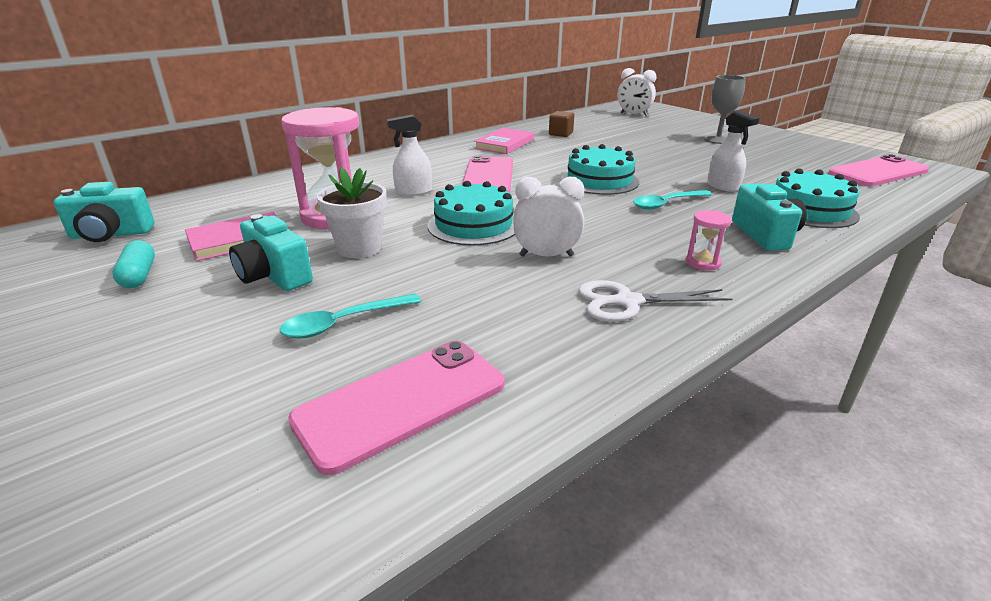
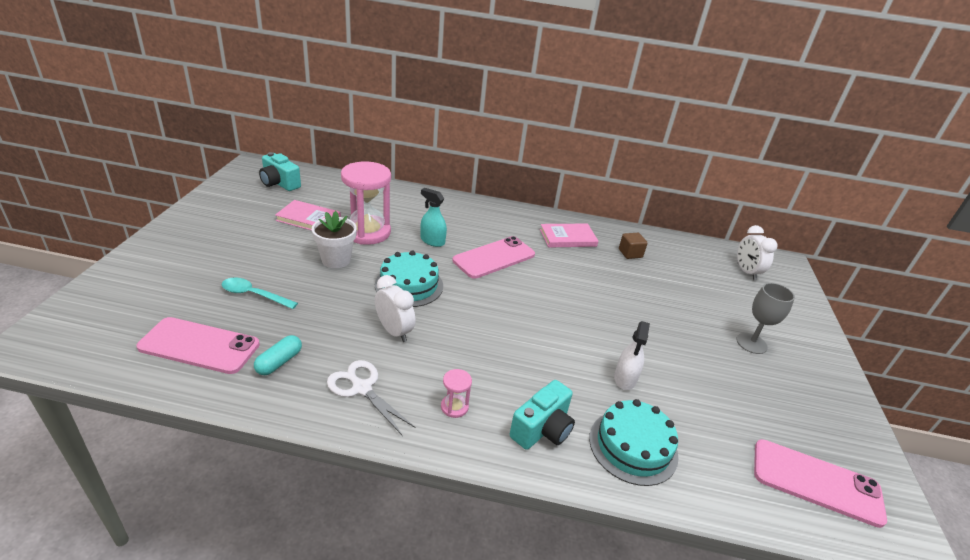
camera: 45 degrees right, 5 degrees up
turquoise capsule [112,240,155,288] -> turquoise capsule moved to [254,335,302,375]
turquoise camera [229,214,313,291] -> none
white spray bottle [387,115,432,196] -> turquoise spray bottle [421,188,447,247]
turquoise cake [561,144,639,195] -> none
turquoise spoon [633,190,712,210] -> none

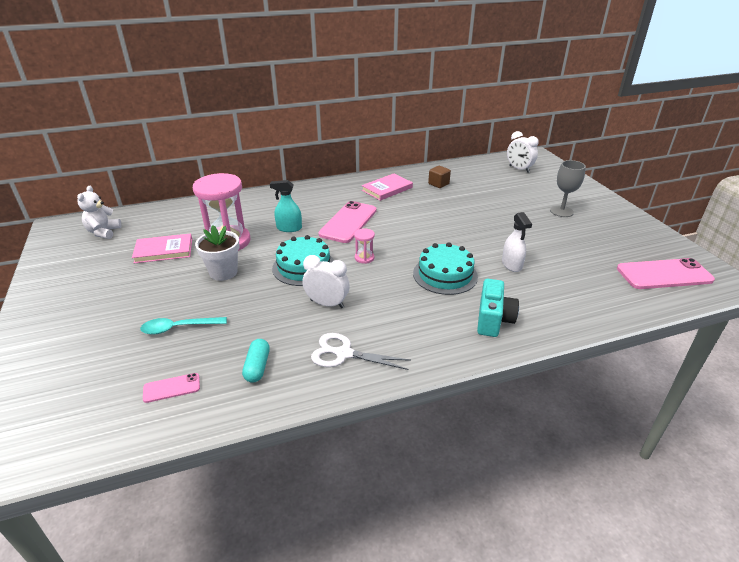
camera: 25 degrees left, 0 degrees up
pink phone [136,317,260,374] -> pink phone [143,373,200,403], size x0.49
turquoise camera [259,152,301,191] -> white teddy bear [77,186,122,239]
pink hourglass [441,369,472,418] -> pink hourglass moved to [354,229,375,264]
turquoise cake [589,399,678,486] -> turquoise cake moved to [413,242,478,295]

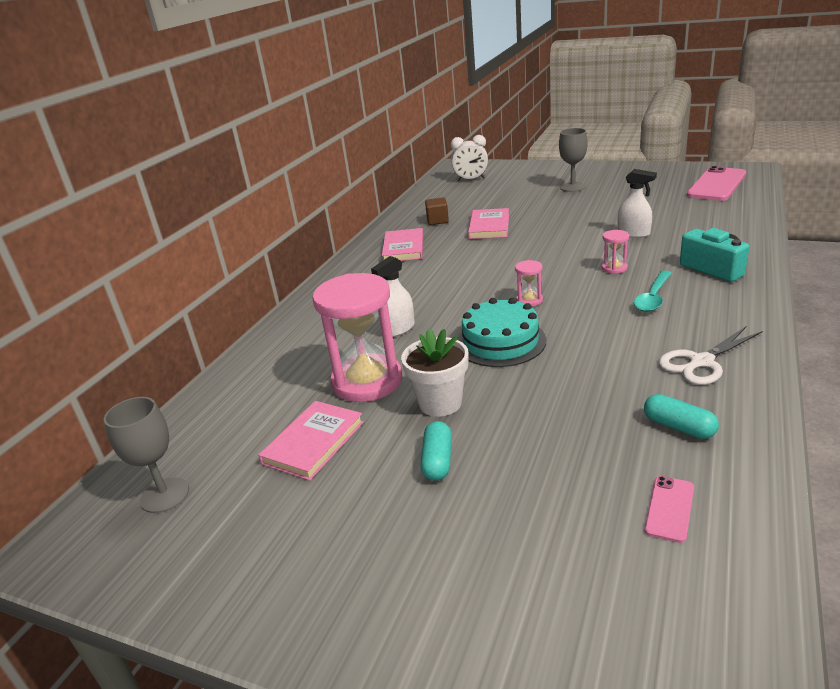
camera: 45 degrees left, 5 degrees down
white teddy bear [77,186,122,239] -> grey goblet [104,397,189,513]
turquoise spoon [140,317,227,335] -> turquoise spoon moved to [634,270,672,312]
turquoise spray bottle [270,180,302,232] -> white spray bottle [371,256,415,337]
white clock [303,255,350,308] -> none
pink phone [318,201,377,243] -> none
turquoise cake [413,242,478,295] -> pink hourglass [602,230,629,274]
none -> turquoise capsule [421,421,452,481]
none -> pink book [468,208,509,239]

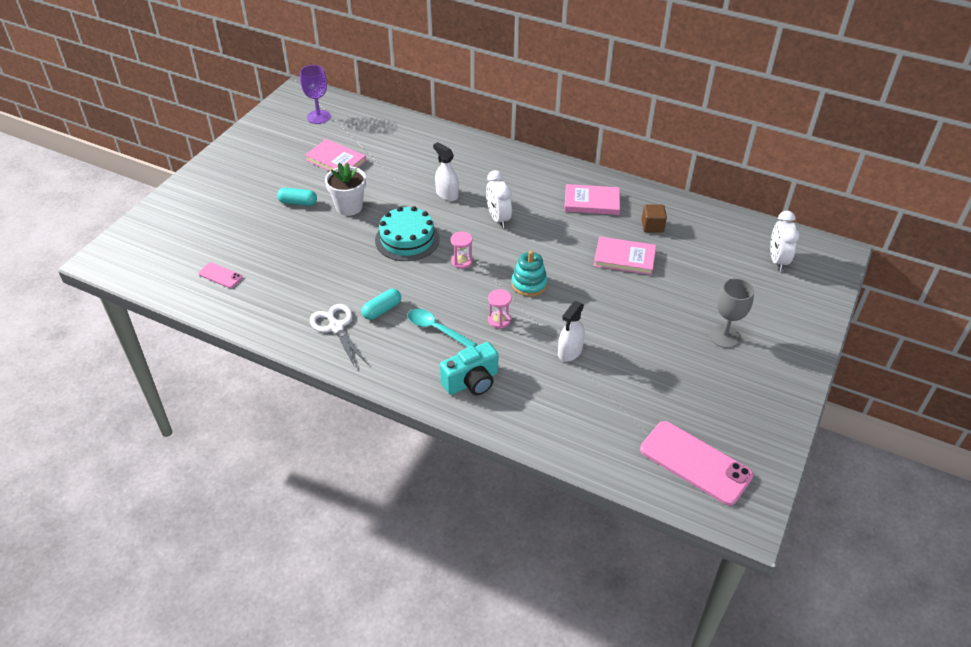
camera: 90 degrees right, 15 degrees up
grey goblet [104,397,189,513] -> purple goblet [300,65,331,124]
pink hourglass [312,273,402,402] -> none
turquoise capsule [644,394,719,439] -> turquoise capsule moved to [361,289,401,320]
none -> white clock [486,170,512,228]
none -> turquoise stacking toy [512,251,548,297]

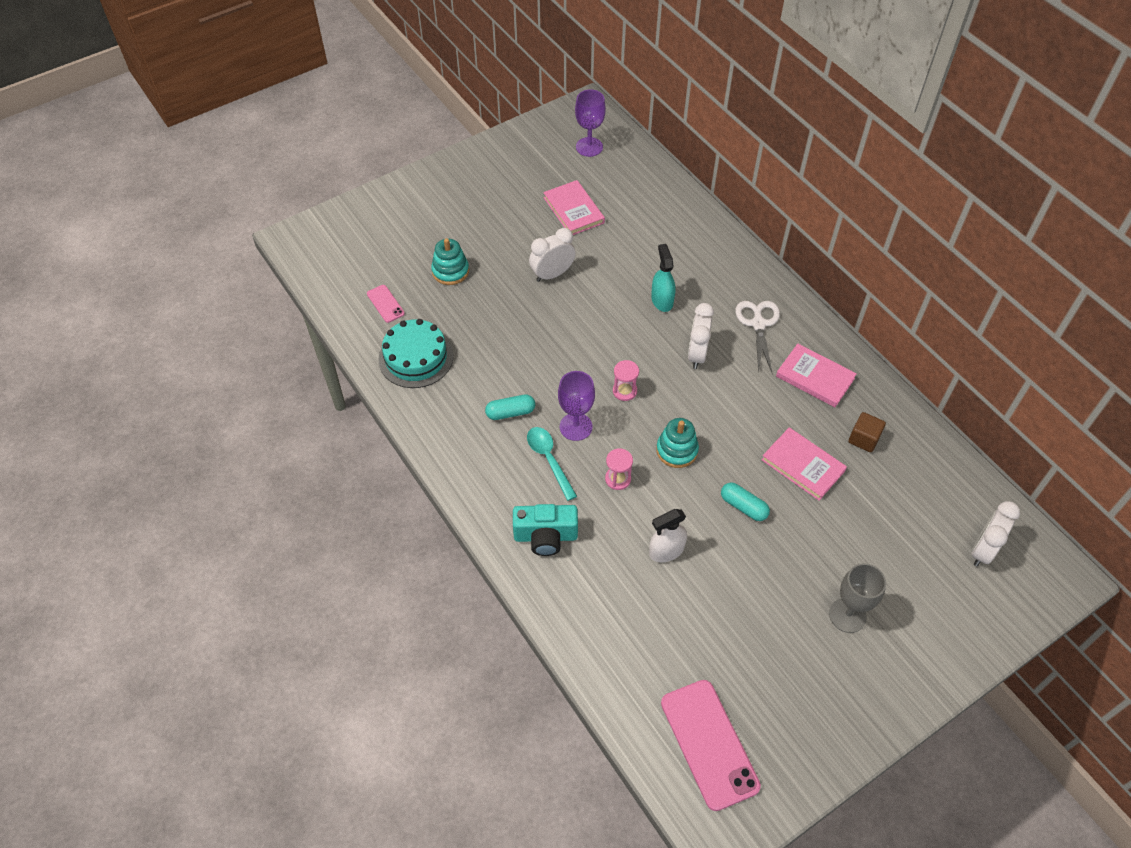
camera: 30 degrees right, 10 degrees up
turquoise capsule [277,188,317,206] -> turquoise capsule moved to [721,482,770,521]
white scissors [310,304,368,367] -> white scissors moved to [735,301,780,374]
white flower pot [325,163,366,216] -> white clock [529,228,576,282]
turquoise cake [375,206,440,261] -> turquoise cake moved to [378,319,453,388]
white spray bottle [433,142,459,201] -> turquoise spray bottle [651,244,676,312]
none -> turquoise stacking toy [431,238,469,285]
none -> purple goblet [558,371,595,441]

